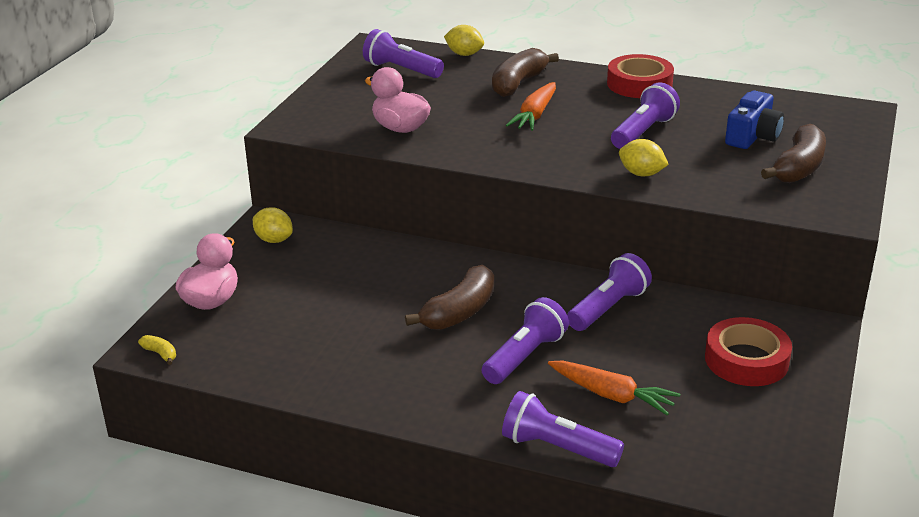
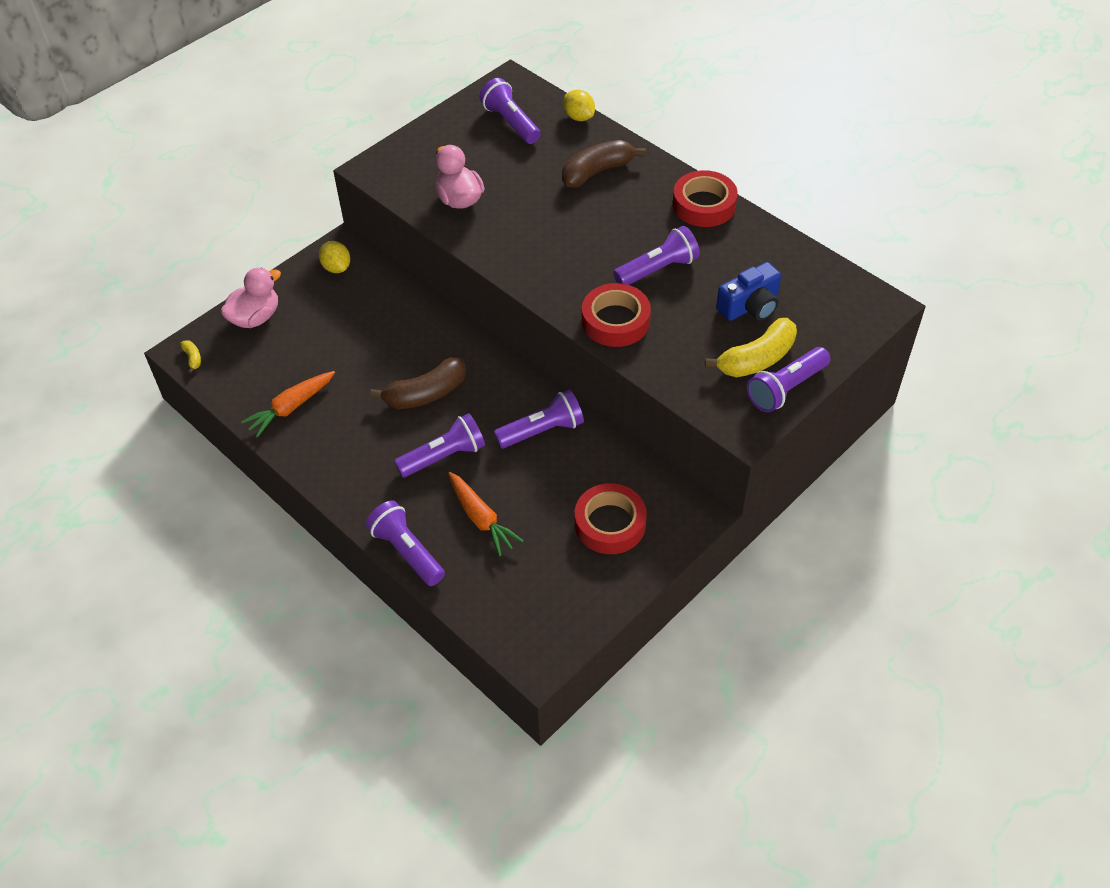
camera: 25 degrees right, 20 degrees up
orange carrot [506,82,556,131] -> orange carrot moved to [241,371,335,438]
yellow lemon [619,139,669,176] -> red tape [582,283,651,347]
brown banana [761,124,826,183] -> yellow banana [705,318,797,377]
none -> purple flashlight [747,347,830,413]

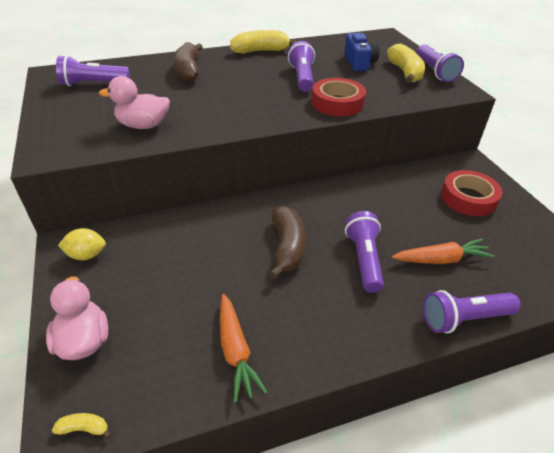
camera: 65 degrees left, 10 degrees down
purple flashlight [494,390,584,448] -> none
yellow lemon [563,90,595,121] -> none
red tape [673,170,738,227] -> yellow banana [230,30,297,54]

